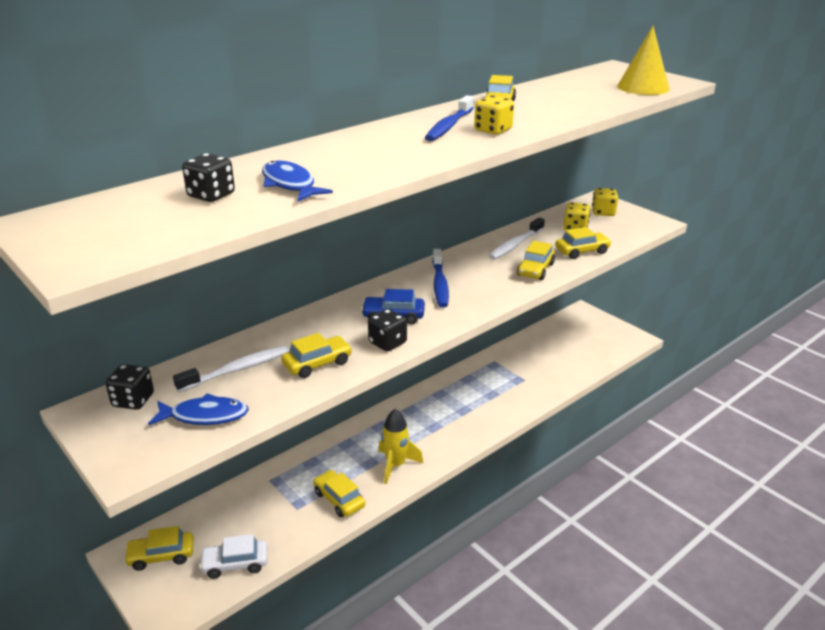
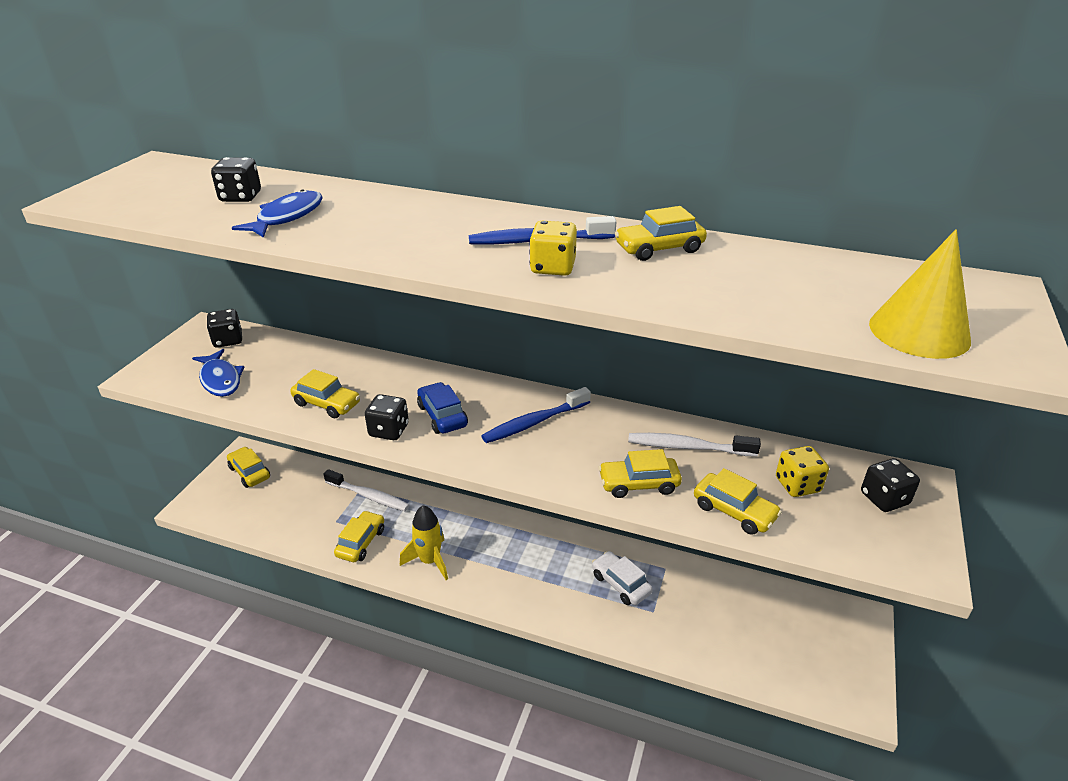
camera: 60 degrees right, 5 degrees up
white toothbrush [173,346,289,392] -> white toothbrush moved to [323,469,409,511]
white car [199,534,268,579] -> white car moved to [592,551,653,605]
yellow dice [592,188,618,216] -> black dice [861,458,920,512]

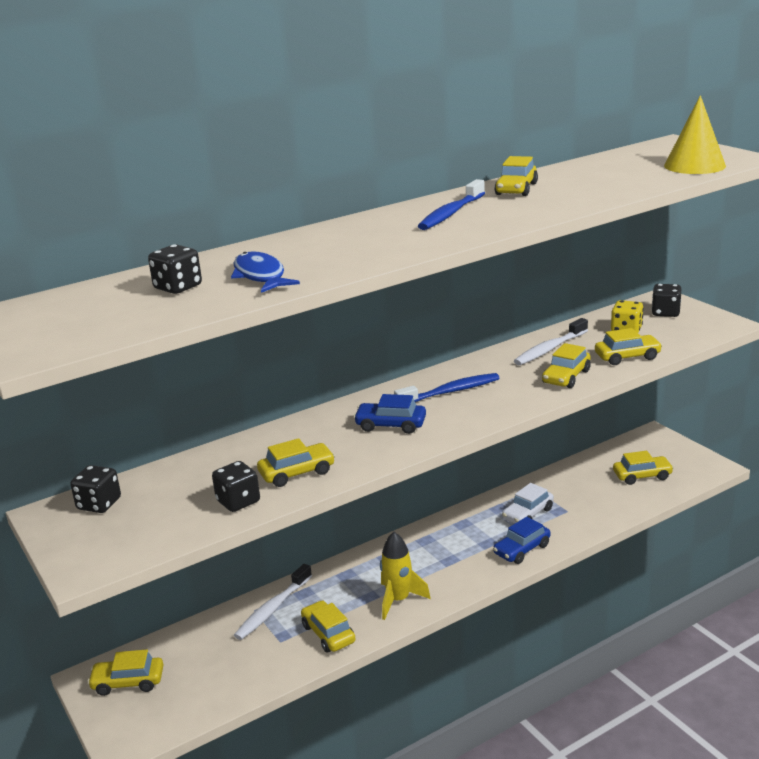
camera: 50 degrees left, 10 degrees down
blue fish [192,349,244,397] -> none
white toothbrush [323,469,409,511] -> white toothbrush turned 150 degrees clockwise [234,564,312,640]
black dice [365,394,409,440] -> black dice moved to [212,461,260,512]
blue toothbrush [481,387,591,443] -> blue toothbrush turned 120 degrees counterclockwise [394,373,500,402]
yellow dice [529,221,577,276] -> none
white car [592,551,653,605] -> white car turned 45 degrees counterclockwise [502,483,554,524]
none -> blue car [493,517,551,564]
none -> yellow car [613,451,674,485]

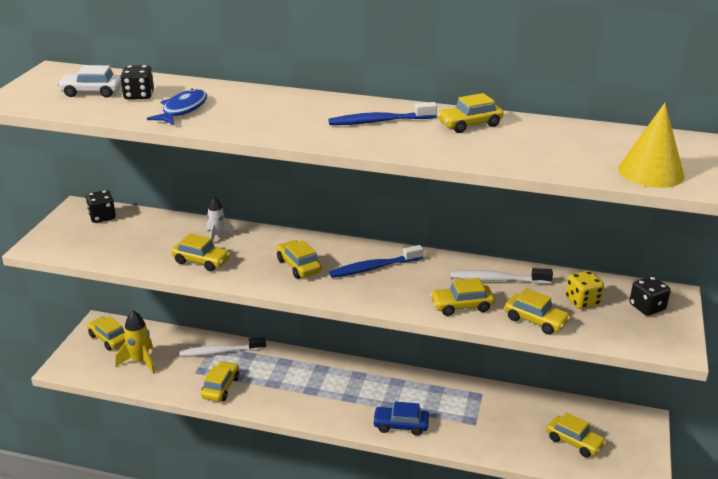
camera: 45 degrees right, 5 degrees up
black dice [212,461,260,512] -> none
blue car [354,394,426,434] -> yellow car [277,240,322,279]
yellow rocket [380,532,431,620] -> yellow rocket moved to [116,310,155,374]
blue toothbrush [394,373,500,402] -> blue toothbrush turned 135 degrees clockwise [329,245,423,278]
white car [502,483,554,524] -> white car moved to [57,65,121,98]
none -> white rocket [207,197,235,242]

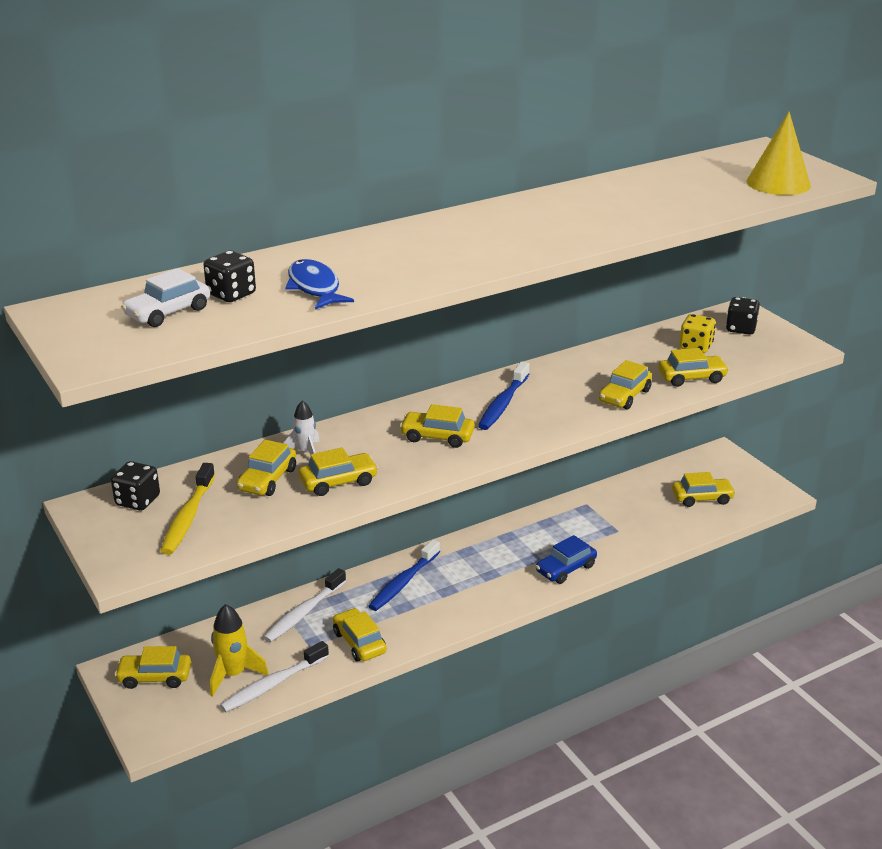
camera: 45 degrees left, 0 degrees up
blue toothbrush [328,102,437,125] -> blue toothbrush moved to [369,539,440,611]
yellow car [437,93,503,133] -> yellow car moved to [236,440,296,496]
white toothbrush [450,268,553,284] -> white toothbrush moved to [220,641,329,712]
none -> yellow toothbrush [161,463,215,555]

